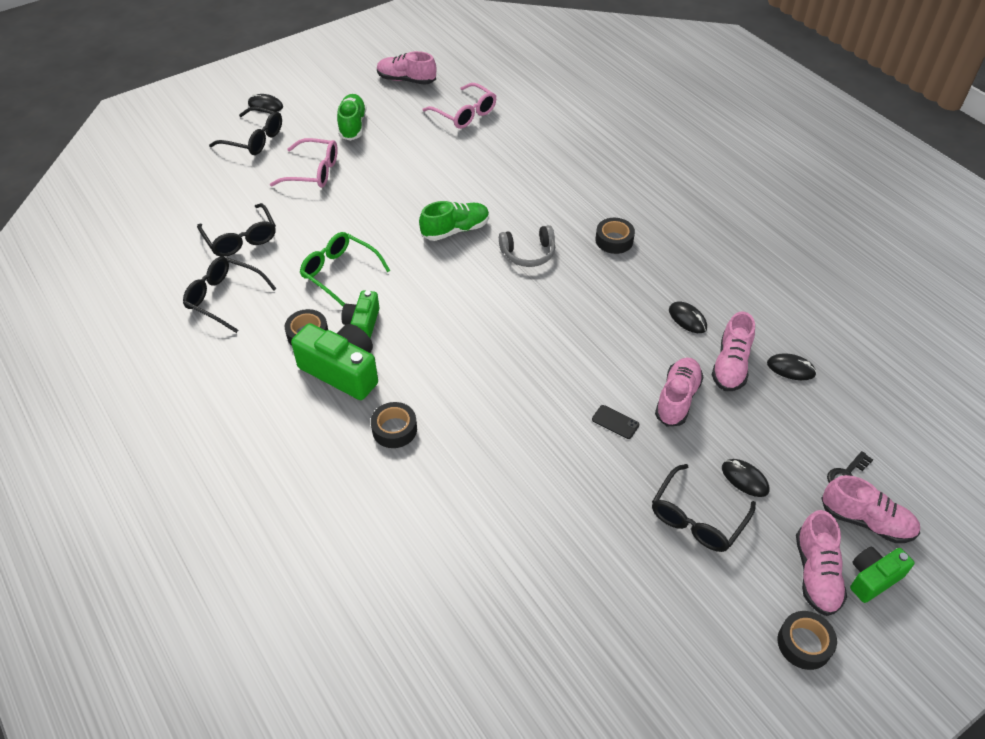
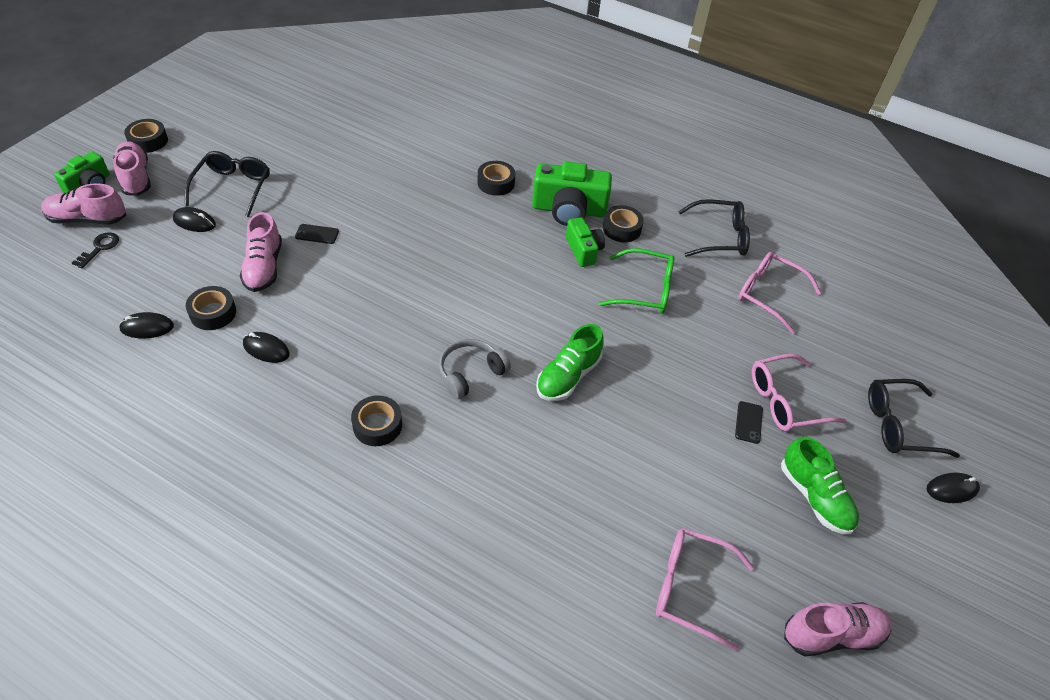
camera: 150 degrees right, 0 degrees up
black glasses [197,203,276,257] -> pink glasses [738,252,821,334]
pink shoe [712,312,755,391] -> black tape [186,286,236,330]
none -> black phone [735,401,763,444]

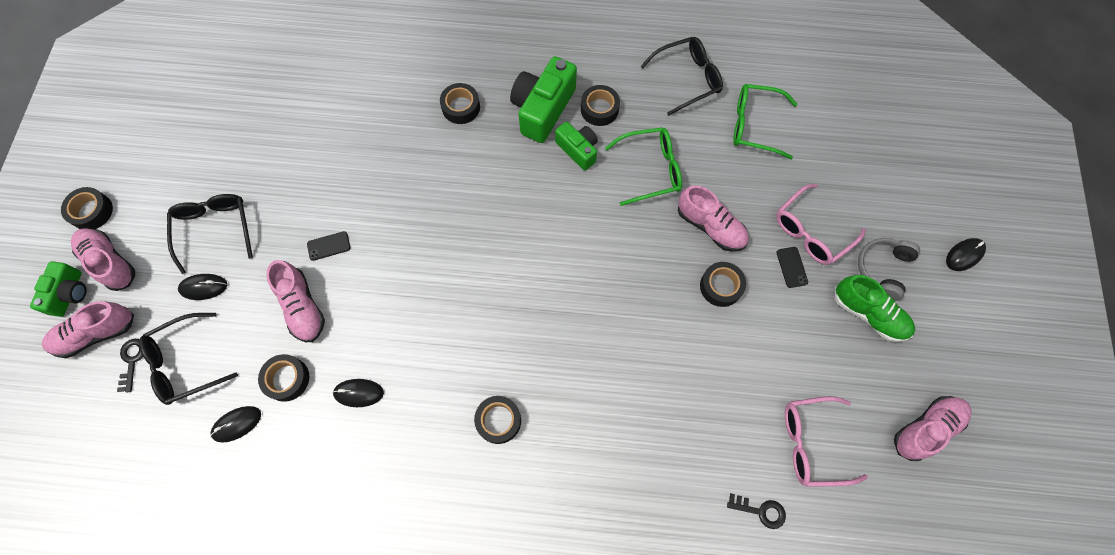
camera: 20 degrees left, 20 degrees up
grey headphones [439,339,511,399] -> grey headphones moved to [858,238,920,301]
green camera [532,161,612,226] -> green camera turned 135 degrees clockwise [510,56,577,143]
green shoe [536,324,604,401] -> none
pink glasses [738,252,821,334] -> green glasses [733,84,797,159]
black glasses [868,379,960,458] -> black glasses moved to [139,313,238,405]
none -> pink shoe [678,185,749,251]
none -> black tape [700,262,746,307]
none -> black key [727,493,786,529]

